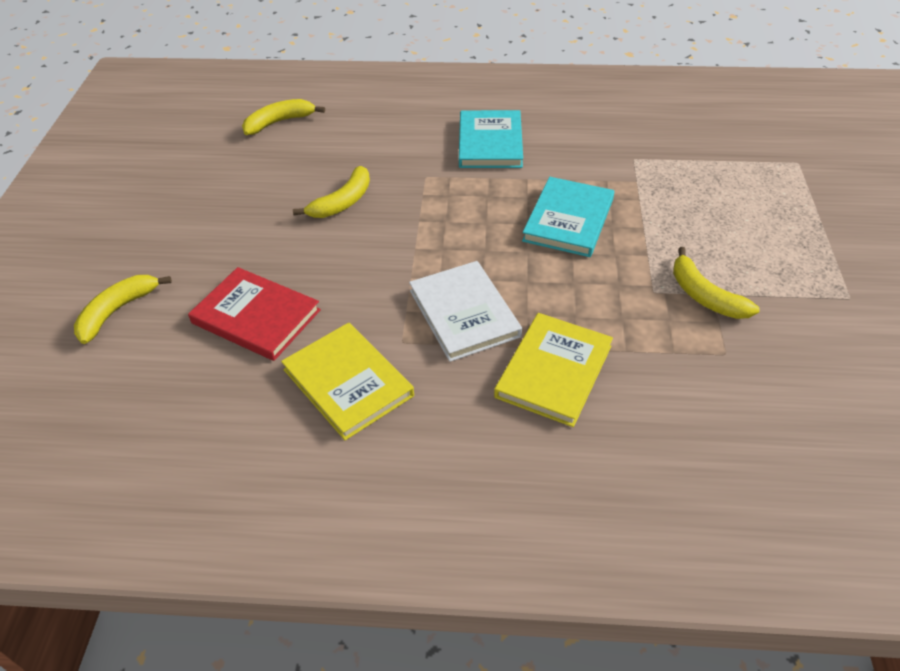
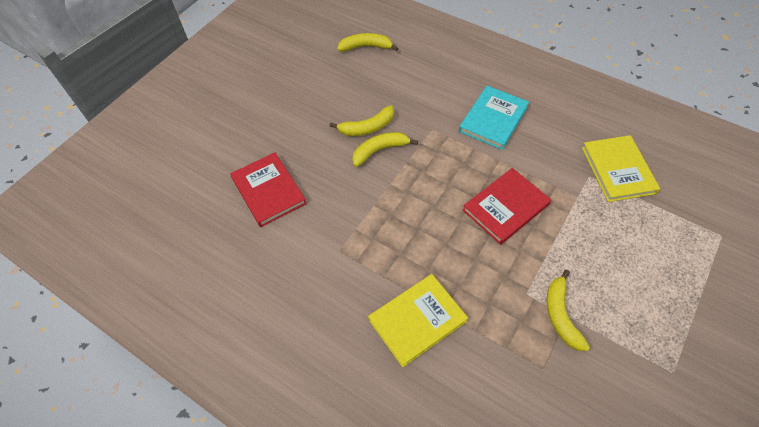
camera: 30 degrees right, 10 degrees up
yellow banana [74,275,172,344] -> yellow banana moved to [352,132,418,167]
yellow book [281,323,414,440] -> yellow book moved to [582,135,660,202]
white book [409,261,522,362] -> none
turquoise book [522,177,614,257] -> red book [463,168,551,245]

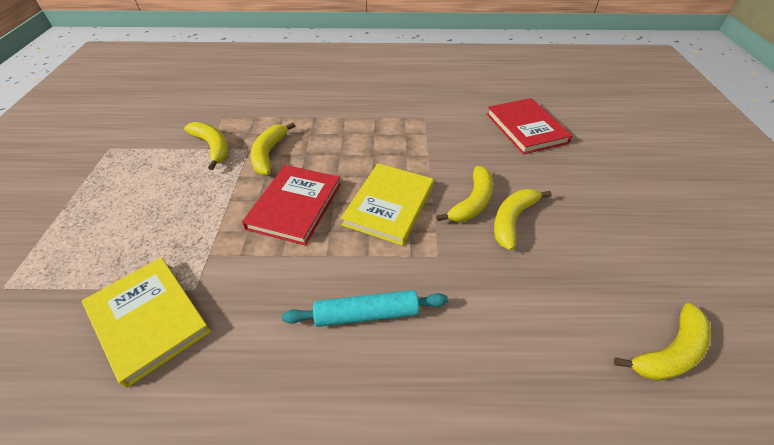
camera: 145 degrees right, 10 degrees down
red book [230,152,307,227] -> red book turned 45 degrees clockwise [487,98,572,154]
yellow book [368,274,468,367] -> yellow book moved to [341,163,434,246]
turquoise book [459,86,529,150] -> turquoise rolling pin [282,290,448,327]
none -> yellow banana [250,123,295,175]

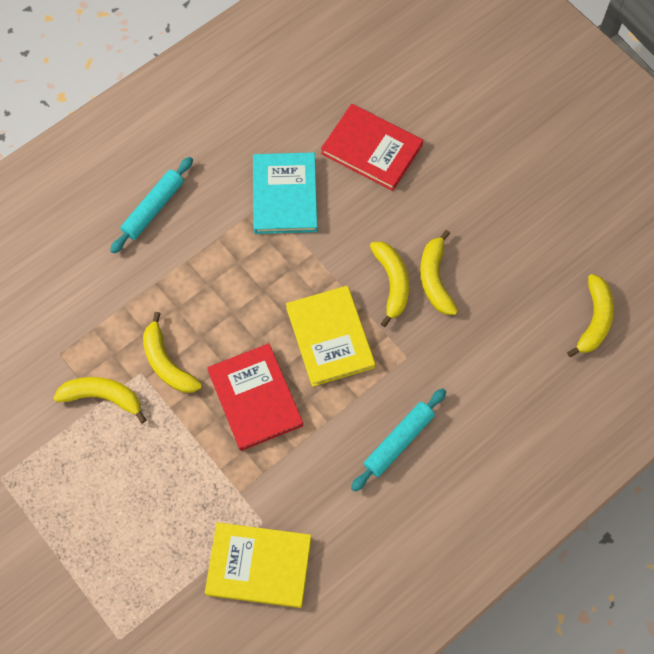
camera: 40 degrees left, 20 degrees up
none -> turquoise rolling pin [110,157,193,254]
none -> turquoise book [253,152,317,234]

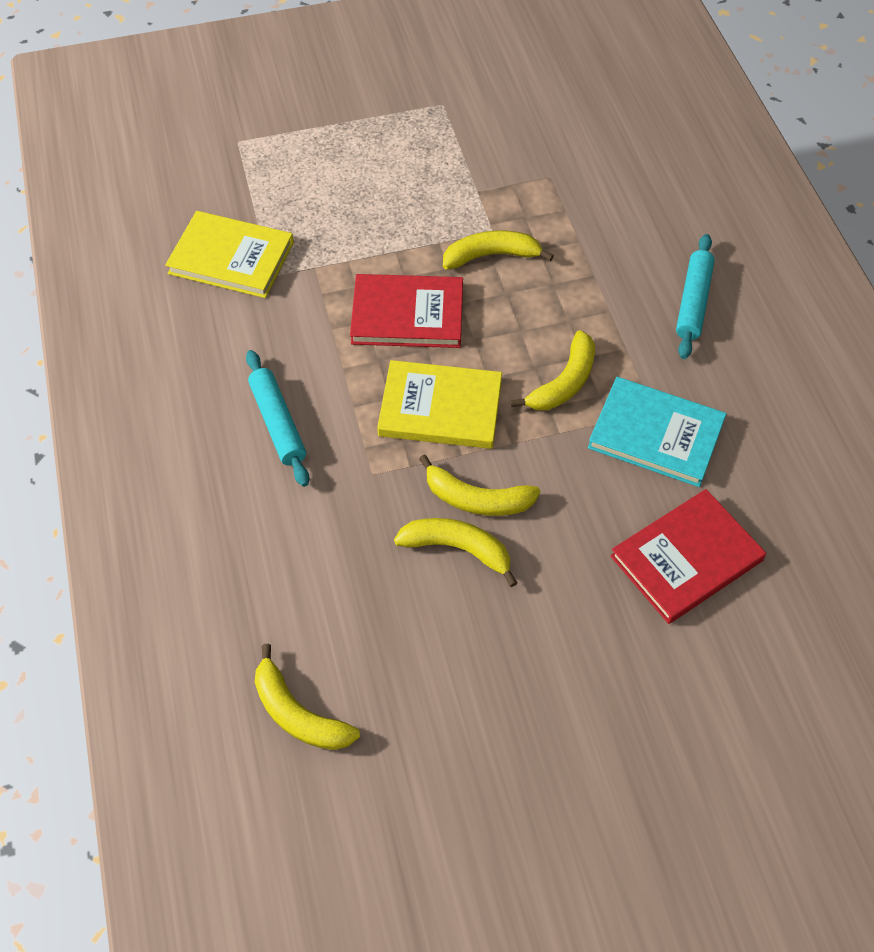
camera: 115 degrees right, 10 degrees down
yellow banana [54,377,146,423] -> yellow banana moved to [511,330,595,410]
turquoise rolling pin [110,157,193,254] -> turquoise rolling pin turned 45 degrees clockwise [676,234,715,359]
yellow book [205,522,311,608] -> yellow book turned 75 degrees clockwise [165,211,294,298]

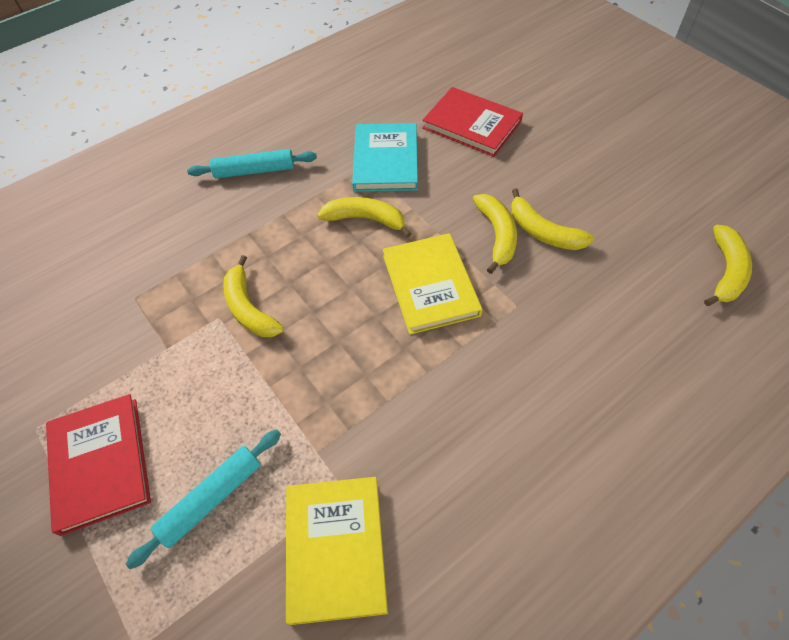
camera: 110 degrees left, 0 degrees up
turquoise rolling pin [246,350,310,487] -> turquoise rolling pin moved to [126,429,281,569]
red book [350,274,463,348] -> red book moved to [46,394,151,536]
yellow banana [394,518,518,587] -> yellow banana turned 45 degrees counterclockwise [511,188,594,250]

